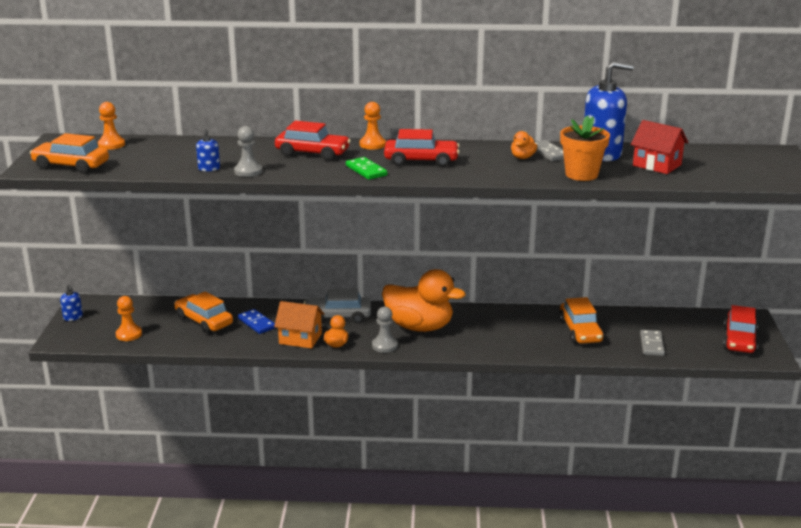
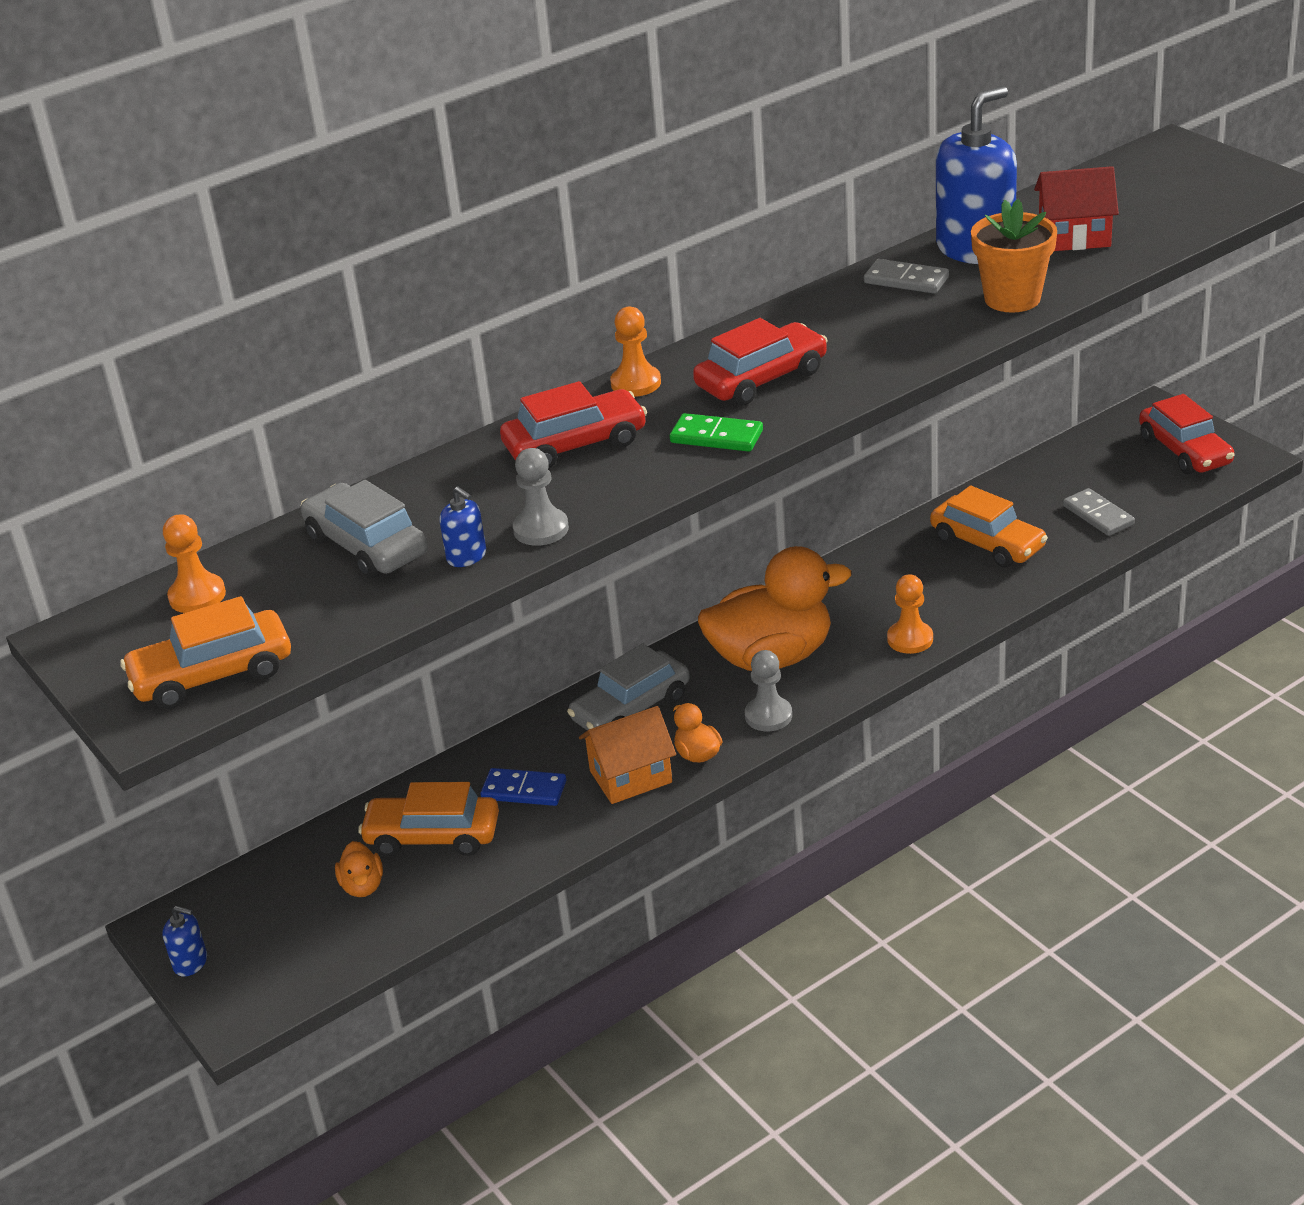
camera: 35 degrees left, 10 degrees up
orange pawn [116,296,142,341] -> orange pawn moved to [887,575,933,654]
orange duck [511,131,537,159] -> orange duck moved to [335,841,383,897]
none -> grey car [300,480,428,578]

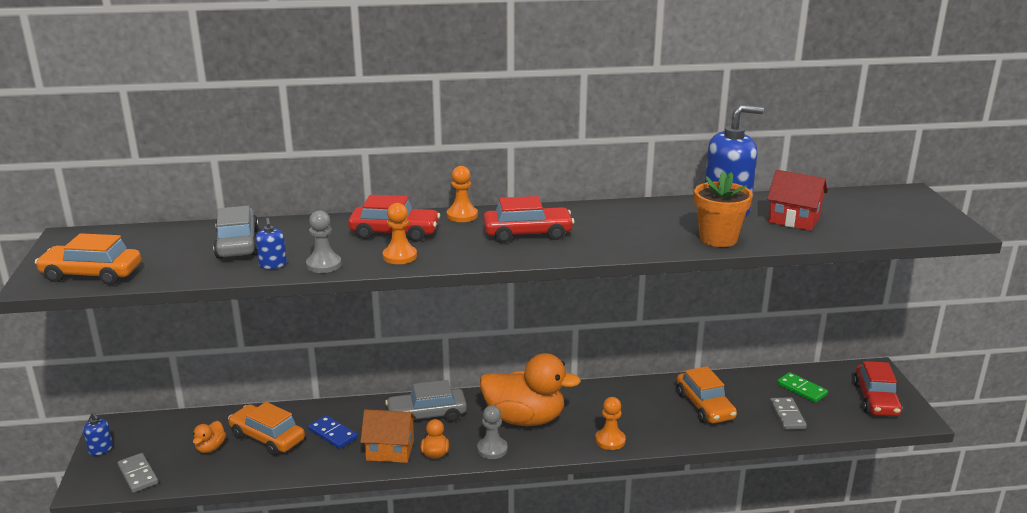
camera: 25 degrees right, 10 degrees down
orange pawn [163,514,226,613] -> orange pawn moved to [383,203,417,264]
green domino [670,413,763,452] -> green domino moved to [777,372,828,403]
grey domino [864,259,949,294] -> grey domino moved to [118,453,158,493]

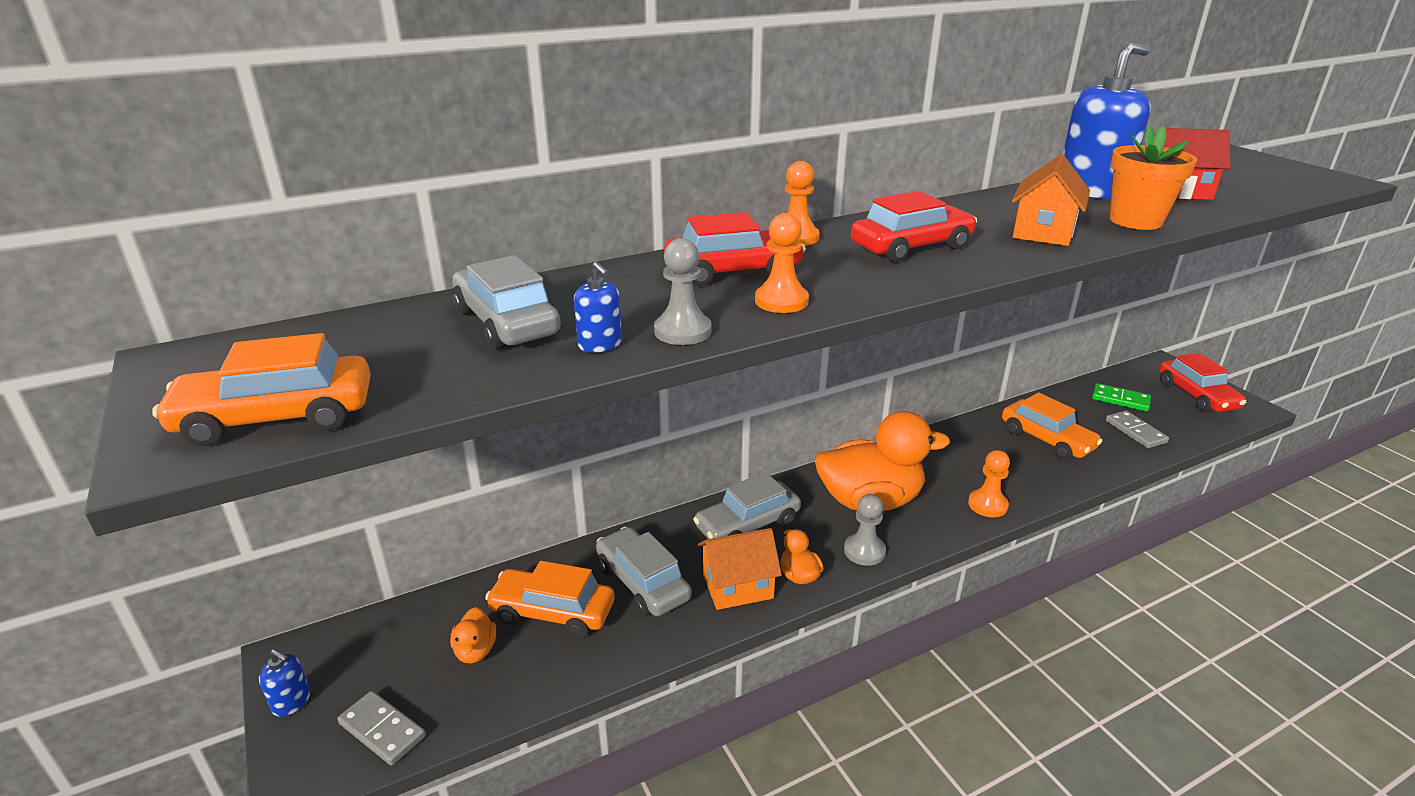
camera: 20 degrees left, 5 degrees up
blue domino [308,415,357,449] -> grey car [596,527,692,617]
none -> orange house [1012,154,1090,246]

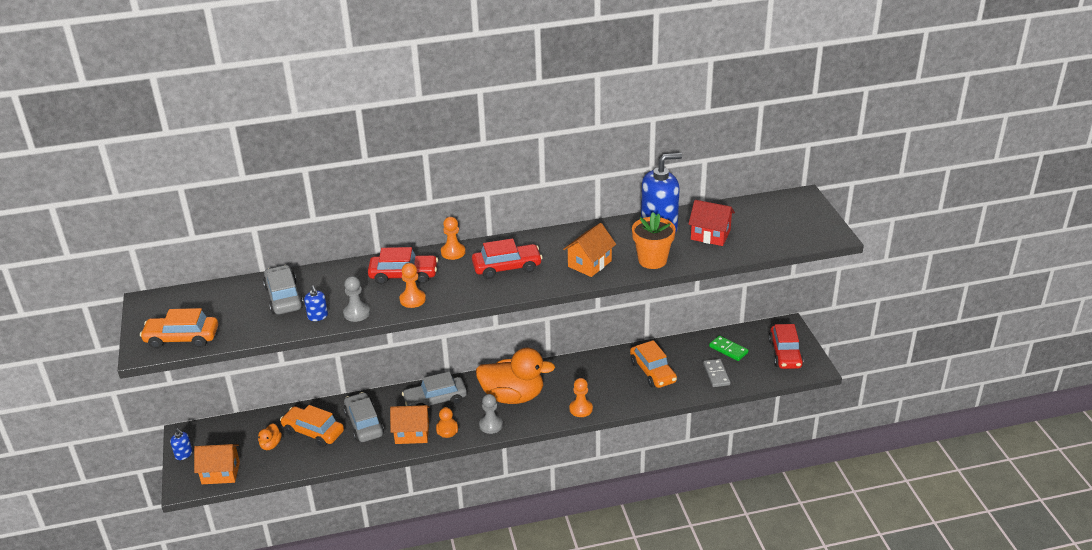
camera: 15 degrees right, 5 degrees up
grey domino [337,691,426,765] -> orange house [194,444,240,484]

